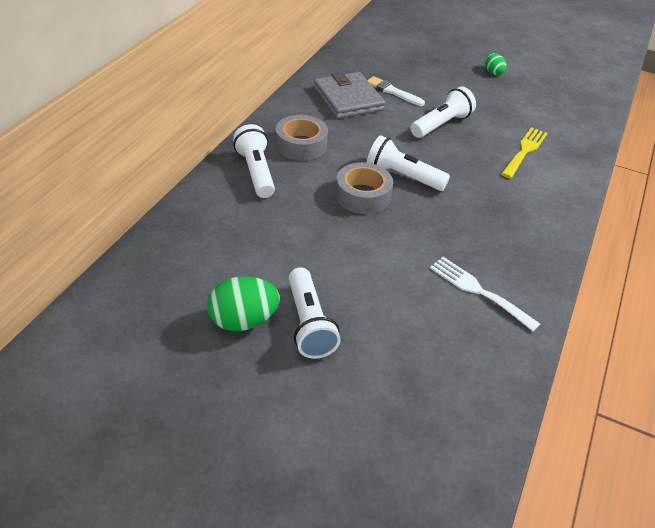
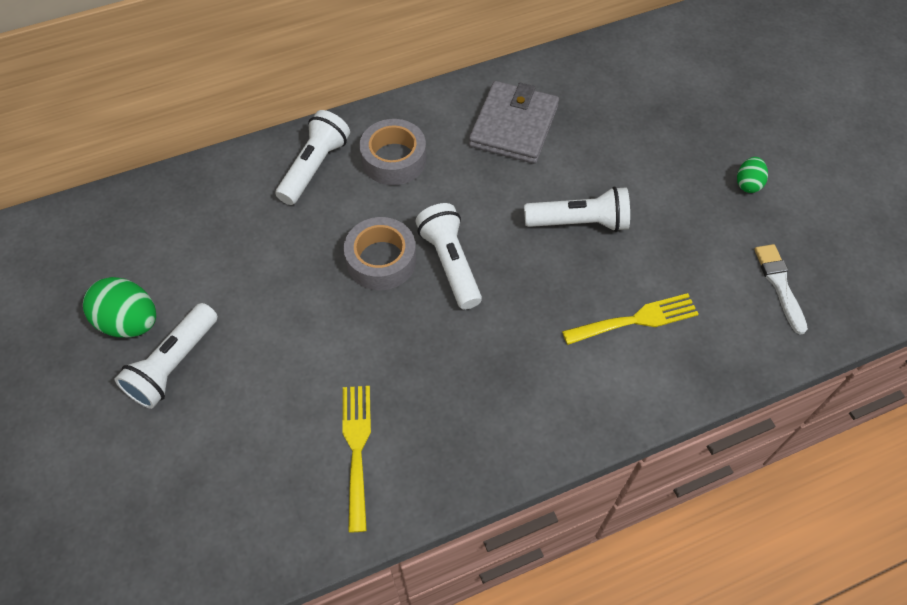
camera: 45 degrees right, 15 degrees up
white brush [368,76,425,106] -> white brush moved to [754,244,808,334]
white fork [430,257,540,331] -> yellow fork [343,386,371,532]

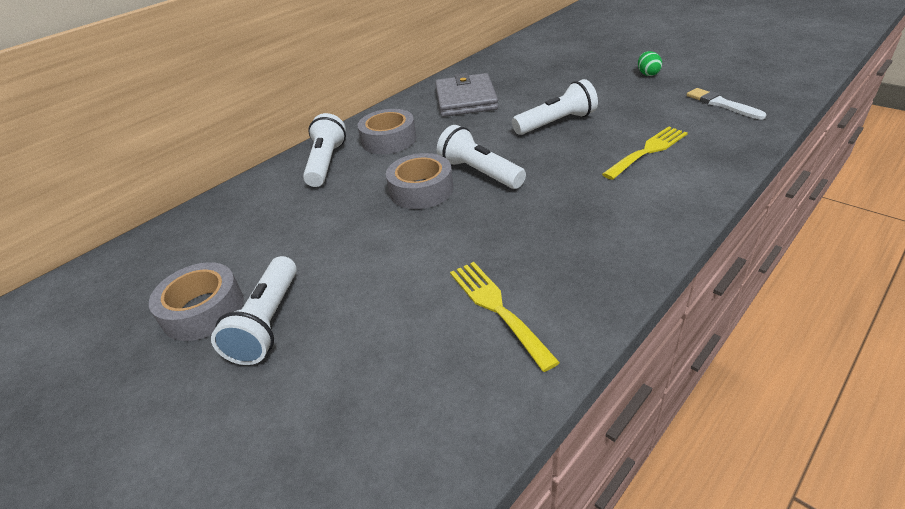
camera: 20 degrees left, 20 degrees down
green egg [83,277,156,337] -> grey tape [149,262,244,341]

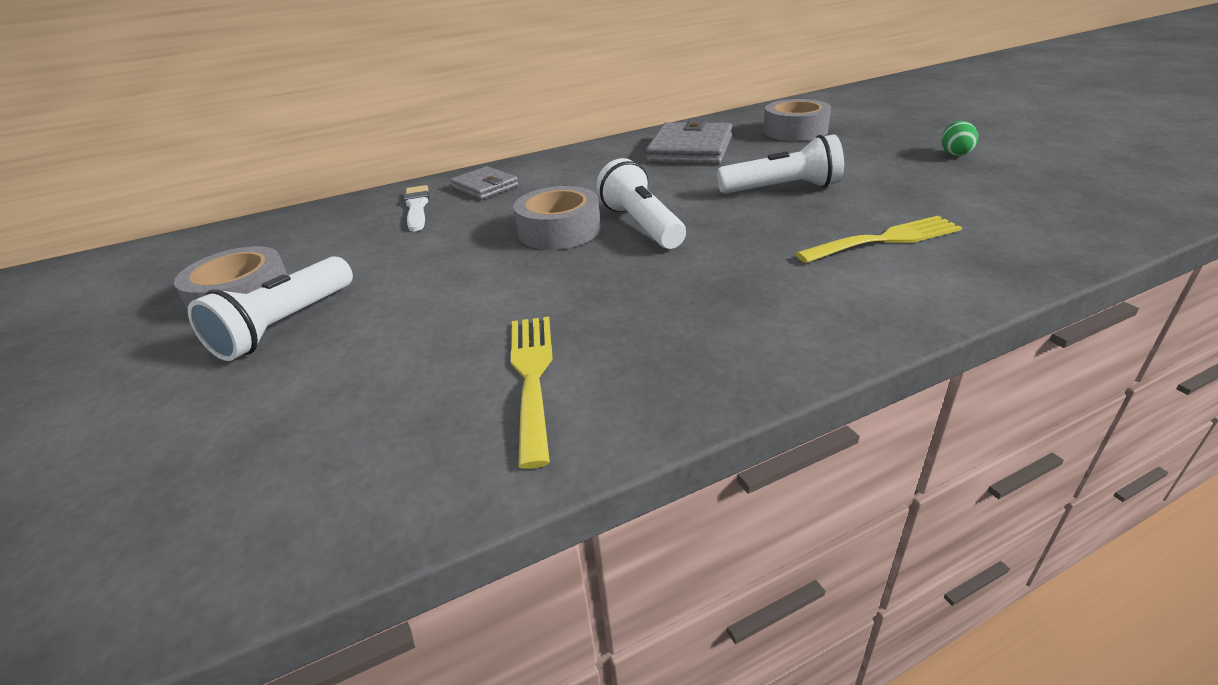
camera: 20 degrees right, 5 degrees down
white flashlight [303,113,346,187] -> grey wallet [450,166,518,199]
grey tape [357,109,416,154] -> grey tape moved to [763,99,831,141]
white brush [687,88,766,120] -> white brush moved to [404,185,429,232]

